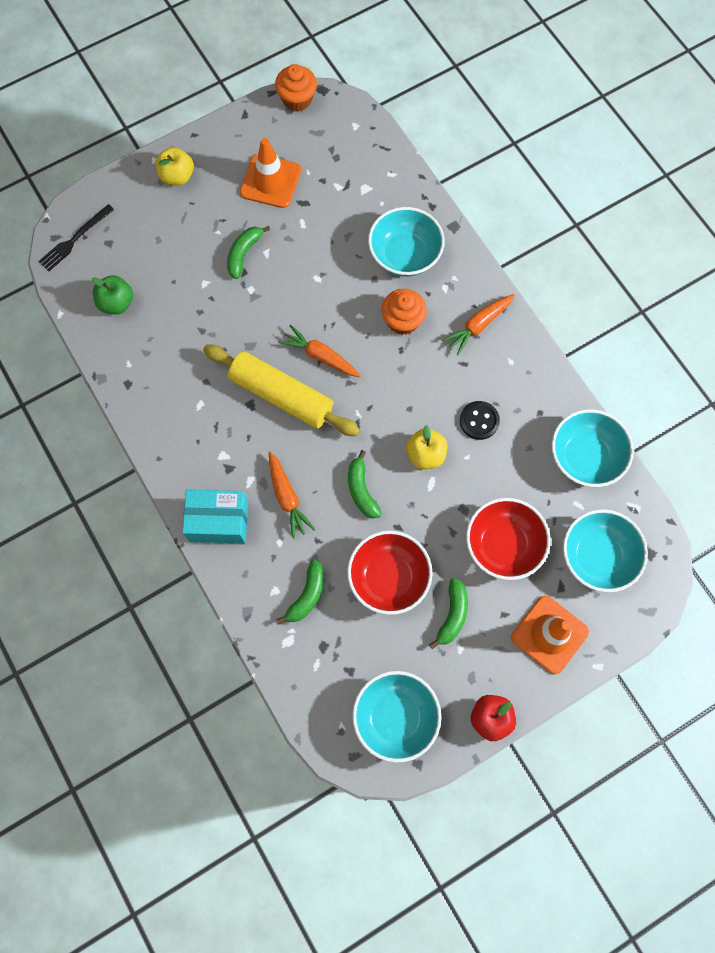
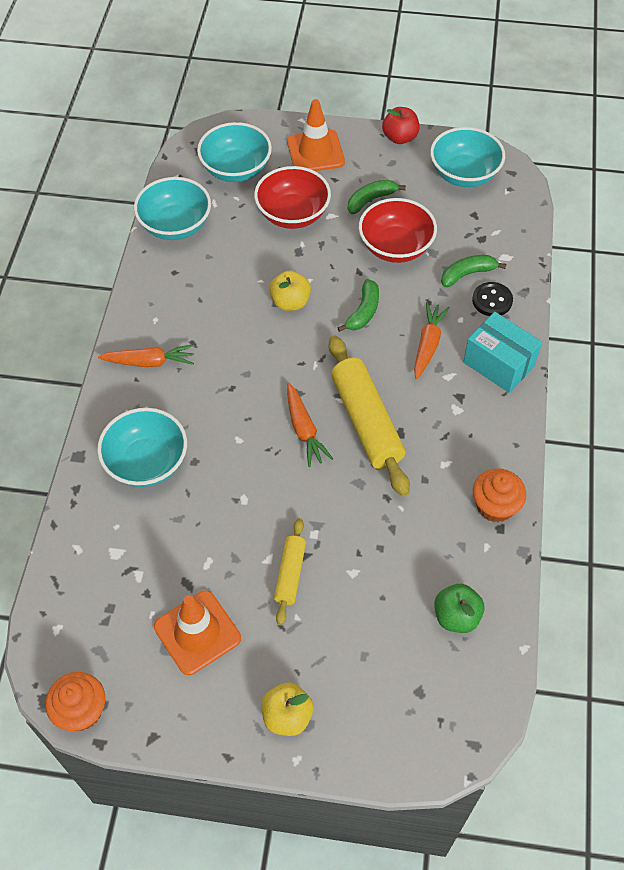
camera: 140 degrees left, 15 degrees down
black fork [38,204,114,271] -> none
green banana [227,226,270,279] -> yellow rolling pin [274,518,306,625]
orange cupcake [381,289,427,335] -> orange cupcake moved to [473,468,526,522]
black button [460,401,500,440] -> black button moved to [472,282,513,316]

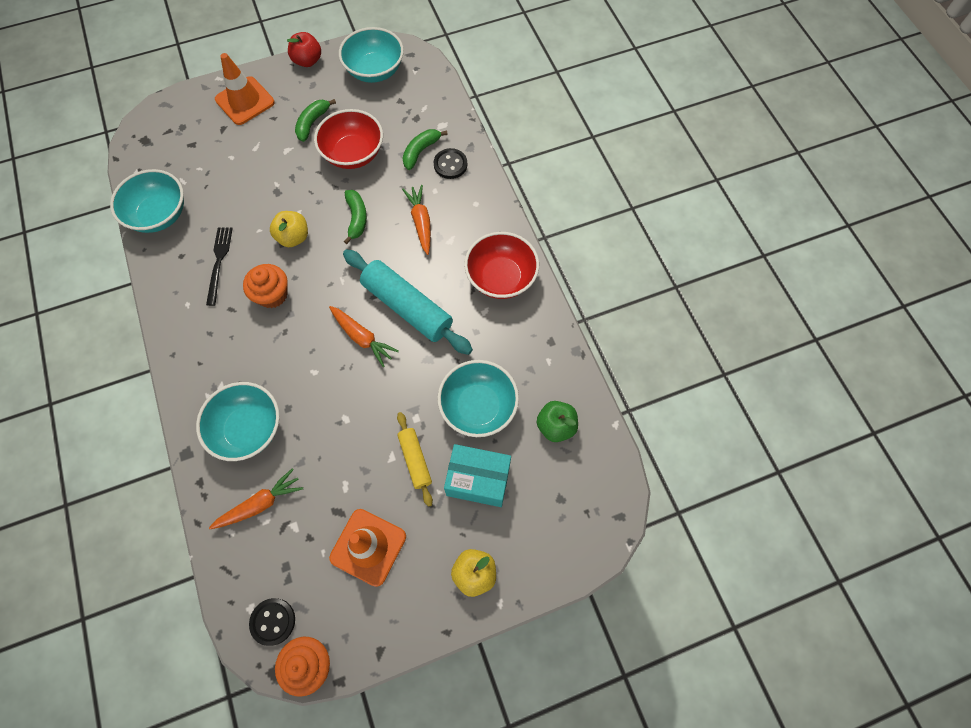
camera: 30 degrees left, 10 degrees up
orange carrot [98,344,194,367] -> orange carrot moved to [209,468,303,529]
turquoise bowl [197,122,272,182] -> turquoise bowl moved to [437,360,519,437]
red bowl [254,166,331,229] -> red bowl moved to [464,232,539,299]
yellow rolling pin [329,335,410,496] -> turquoise rolling pin [343,249,473,355]
turquoise box [463,312,542,393] -> turquoise box moved to [444,444,511,507]
orange cupcake [473,468,526,522] -> orange cupcake moved to [243,264,288,308]
none -> black fork [206,227,233,306]
none -> black button [249,598,295,646]

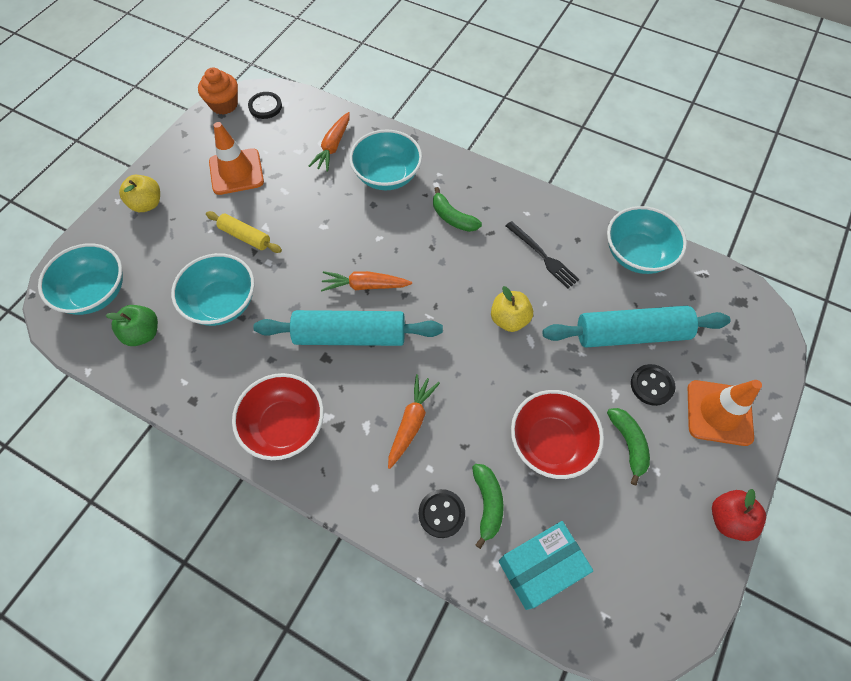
camera: 140 degrees right, 5 degrees down
orange cupcake [243,264,288,308] -> none
turquoise bowl [339,27,404,83] -> turquoise bowl moved to [38,243,123,315]
green banana [344,190,367,244] -> green banana moved to [433,187,482,232]
orange carrot [402,185,431,255] -> orange carrot turned 105 degrees counterclockwise [388,374,440,469]
turquoise box [444,444,511,507] -> turquoise box moved to [499,521,593,610]
none -> turquoise rolling pin [543,306,731,348]
none -> black button [631,364,676,406]

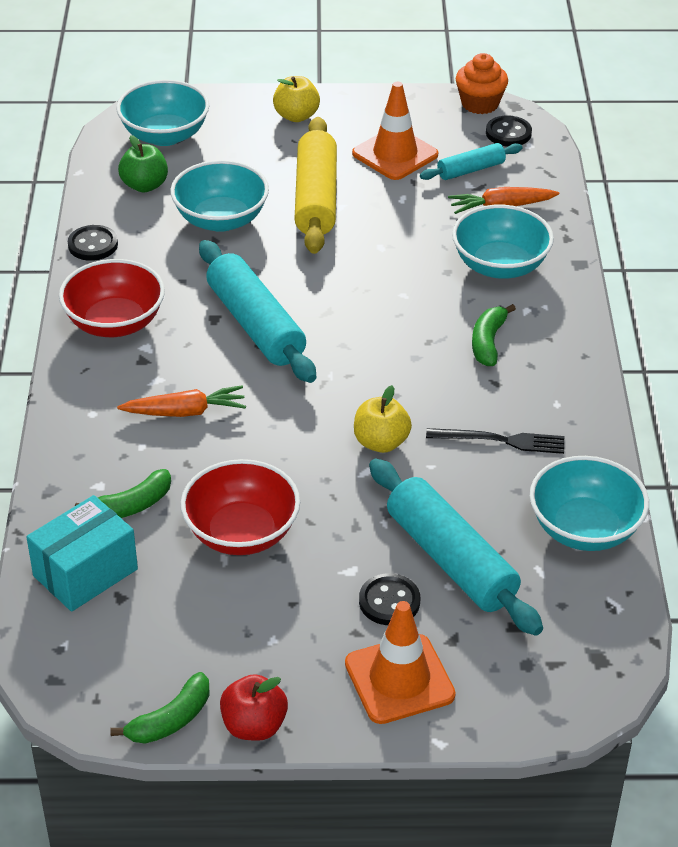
camera: 60 degrees right, 20 degrees down
yellow rolling pin [206,211,282,253] -> yellow rolling pin [294,117,337,254], size x1.85
orange carrot [321,271,412,292] -> none
black button [419,489,465,538] -> black button moved to [68,225,118,261]
turquoise box [499,521,593,610] -> turquoise box turned 75 degrees counterclockwise [27,495,138,612]
black fork [506,221,580,288] -> black fork turned 105 degrees counterclockwise [426,428,564,454]
green banana [607,408,650,485] -> green banana moved to [110,672,209,744]
none -> turquoise rolling pin [420,143,522,180]

